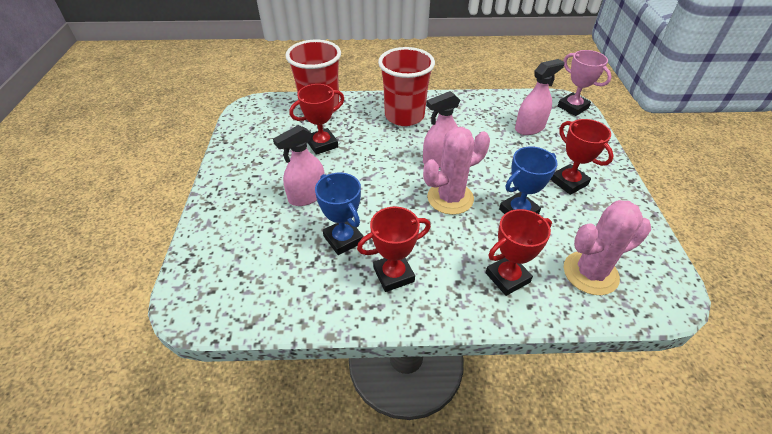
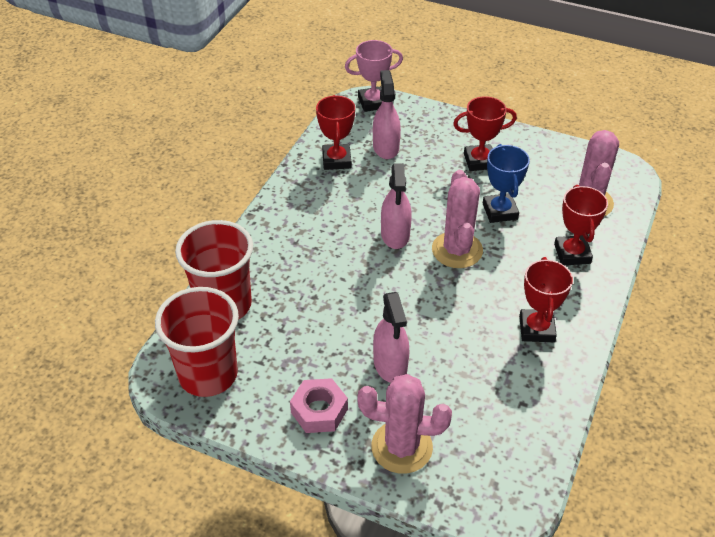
camera: 65 degrees left, 0 degrees up
red trophy [289,84,344,155] -> red trophy moved to [316,95,355,170]
blue trophy [315,173,363,255] -> none
red cup [378,47,435,126] -> red cup moved to [155,287,239,397]
none -> pink nut [290,378,348,433]
none -> pink cactus [357,374,452,474]

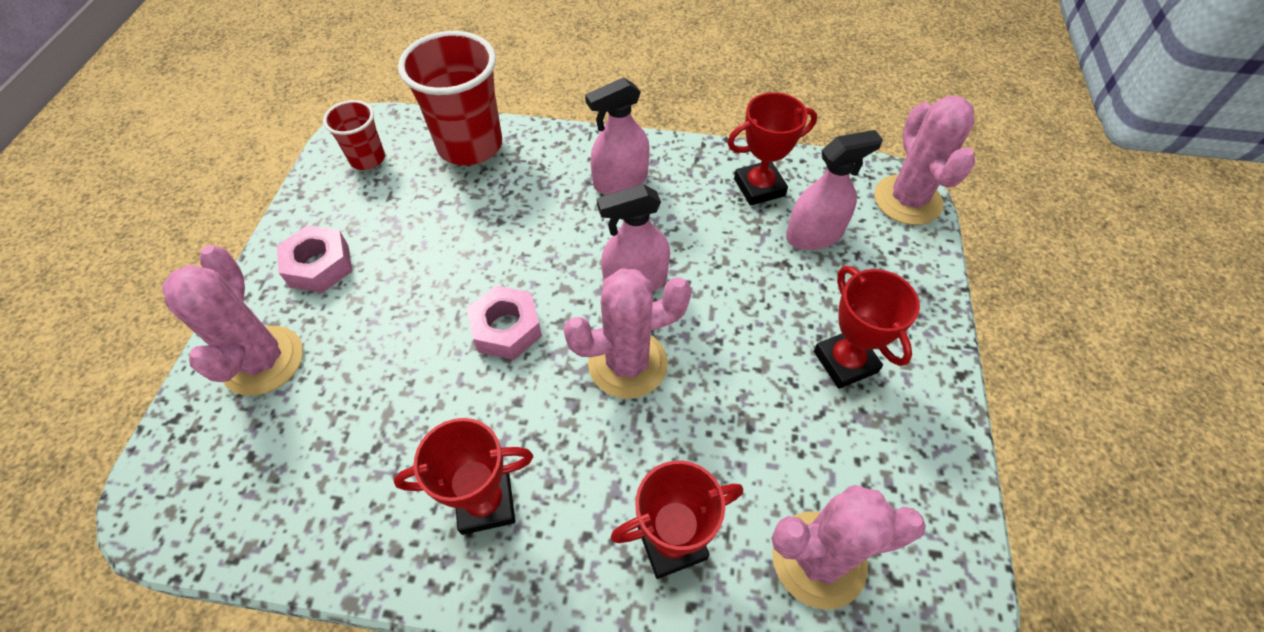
camera: 75 degrees right, 10 degrees up
red cup [155,287,239,397] -> red cup [323,100,385,170], size x0.54
pink trophy [345,40,403,112] -> pink cactus [874,95,975,225]
pink spray bottle [373,292,409,383] -> pink spray bottle moved to [585,77,650,195]
blue trophy [483,144,530,223] -> none
none -> pink nut [467,286,542,360]

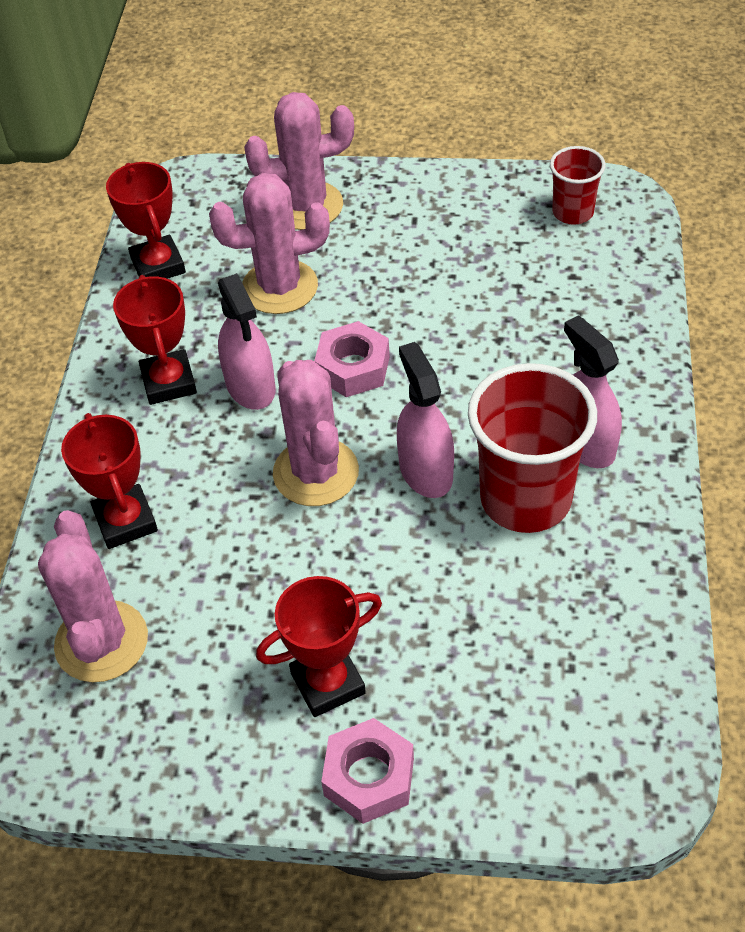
camera: 90 degrees right, 5 degrees down
pink nut [277,225,352,293] -> pink nut moved to [321,718,414,824]
red cup [398,31,502,165] -> red cup moved to [468,363,597,533]
red trophy [727,92,817,206] -> red trophy moved to [106,162,186,279]
pink spray bottle [786,130,883,250] -> pink spray bottle moved to [218,273,276,410]
pink cactus [874,95,975,225] -> pink cactus moved to [209,173,330,314]

